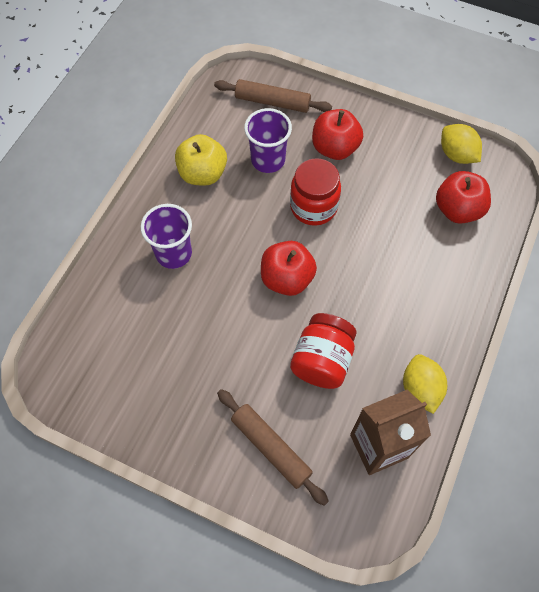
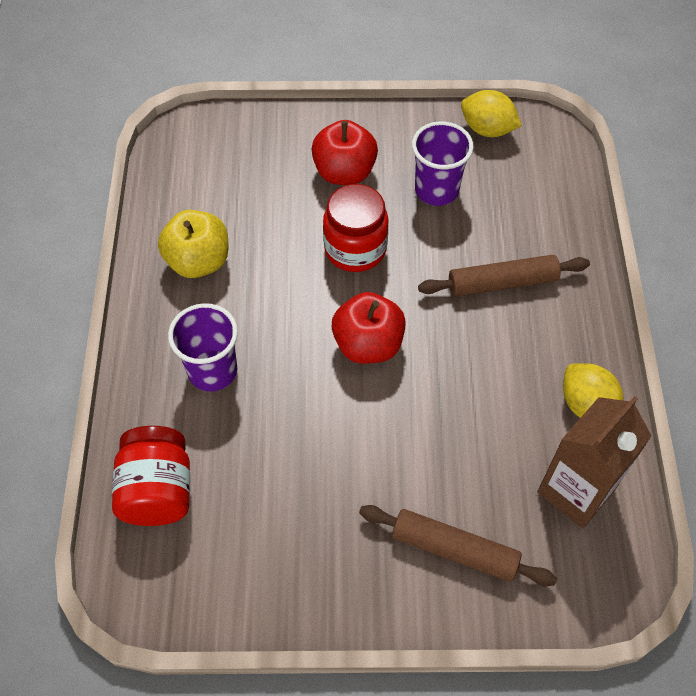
camera: 25 degrees left, 5 degrees down
brown rolling pin [214,79,332,113] -> brown rolling pin moved to [418,255,590,297]
purple cup [244,108,292,173] -> purple cup moved to [412,121,474,206]
red jar [290,313,357,389] -> red jar moved to [112,426,190,526]
red apple [436,171,491,224] -> none

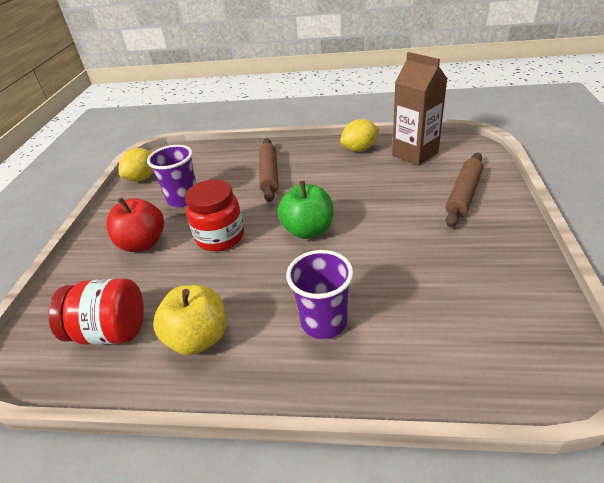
camera: 80 degrees left, 20 degrees down
red jar [112,426,190,526] -> red jar moved to [48,278,144,345]
red apple [332,292,406,364] -> green apple [277,181,333,239]

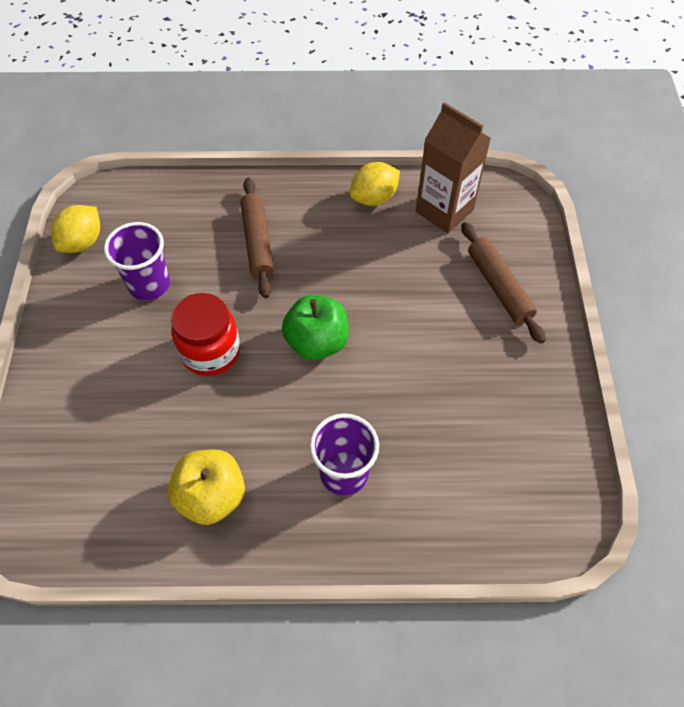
camera: 10 degrees left, 20 degrees up
red jar [48,278,144,345] -> none
red apple [106,197,164,252] -> none
brown rolling pin [446,153,483,227] -> brown rolling pin turned 45 degrees counterclockwise [461,222,546,344]

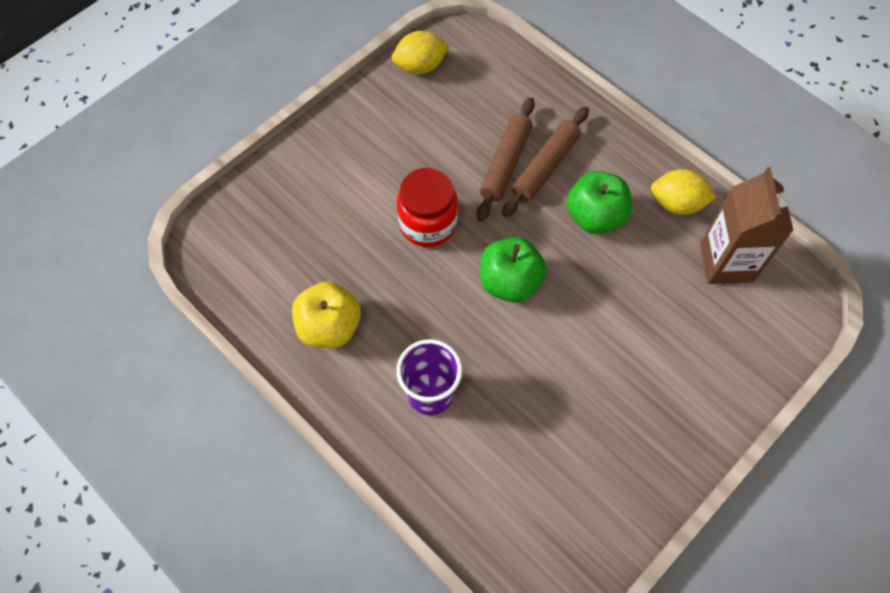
camera: 45 degrees right, 5 degrees up
purple cup [104,222,170,300] -> none
brown rolling pin [461,222,546,344] -> brown rolling pin moved to [477,97,535,221]
none -> green apple [567,171,632,234]

